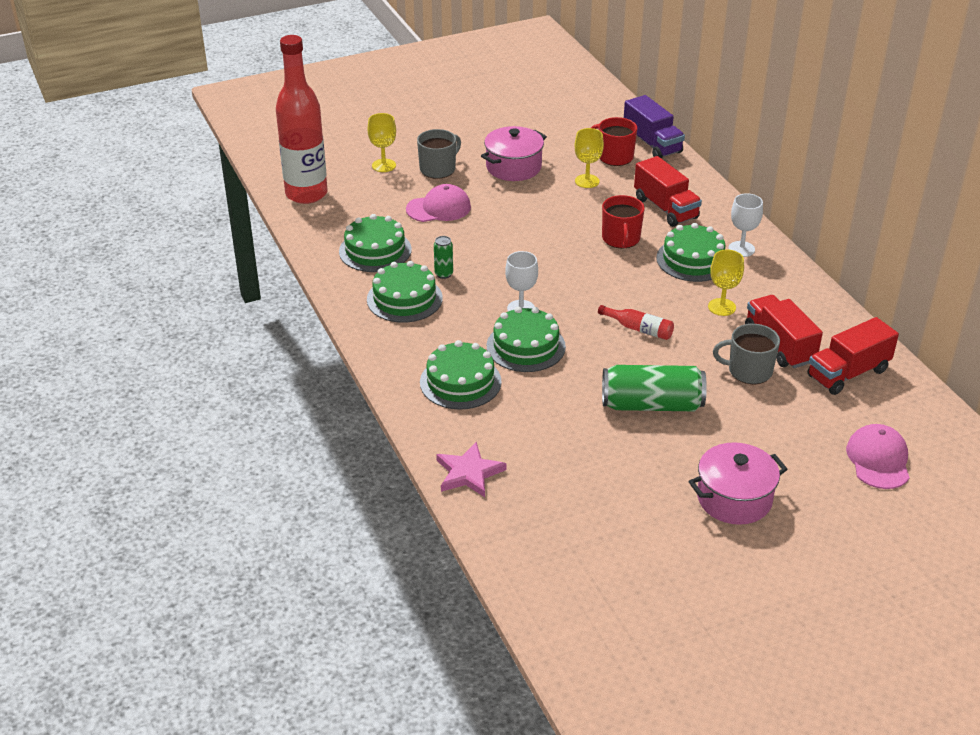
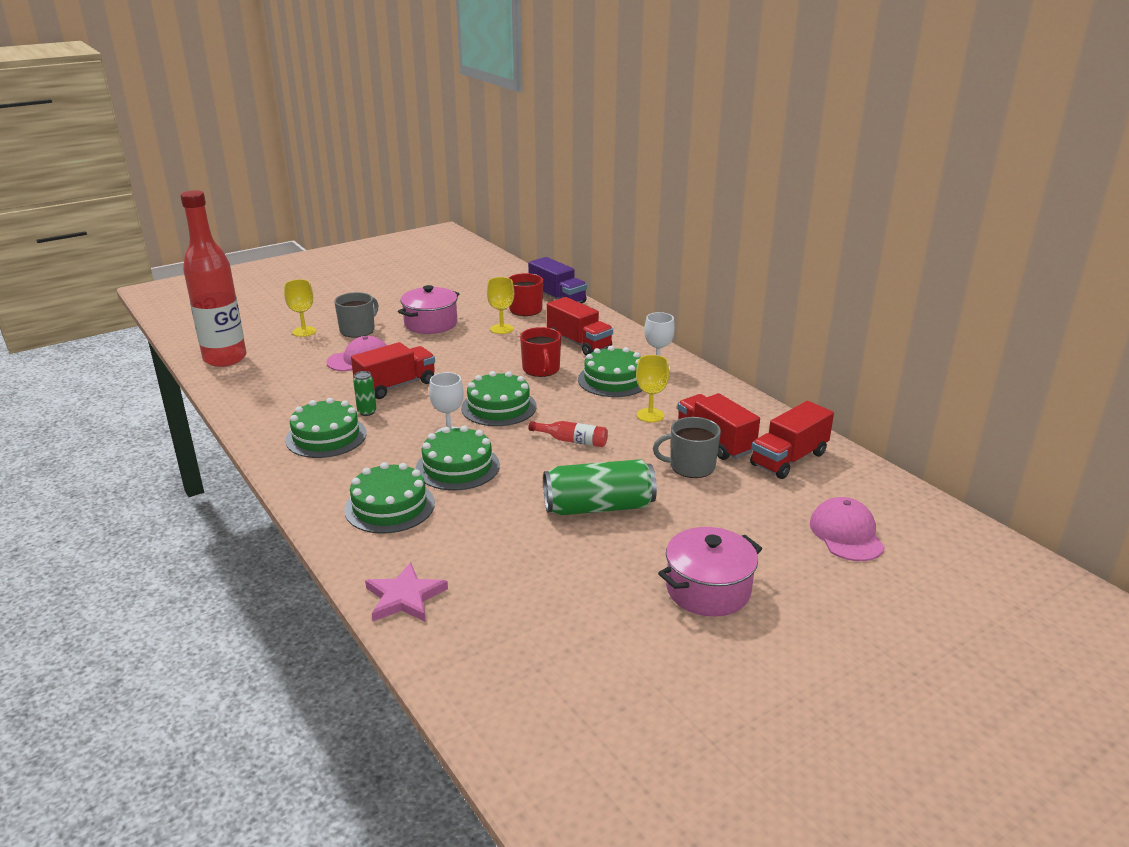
camera: 10 degrees left, 10 degrees down
green cake [339,214,411,272] -> green cake moved to [461,371,536,426]
none -> red truck [351,342,435,399]

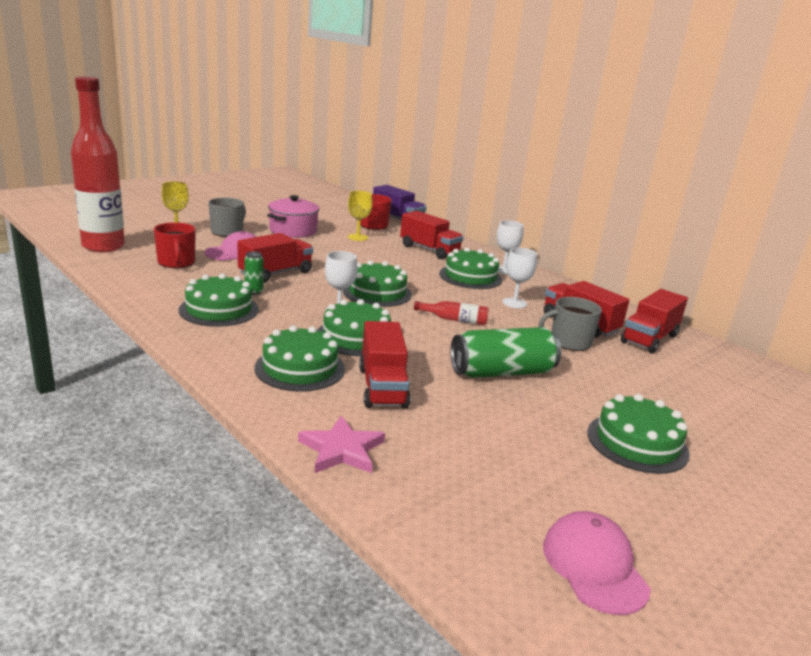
camera: 10 degrees left, 5 degrees down
red mug [520,327,561,377] -> red mug moved to [154,222,195,268]
yellow goblet [636,355,669,422] -> white goblet [502,248,537,308]
pink pot [658,527,762,617] -> green cake [587,394,690,474]
pink cap [810,497,885,561] -> pink cap moved to [543,511,651,615]
none -> red truck [359,321,411,408]

